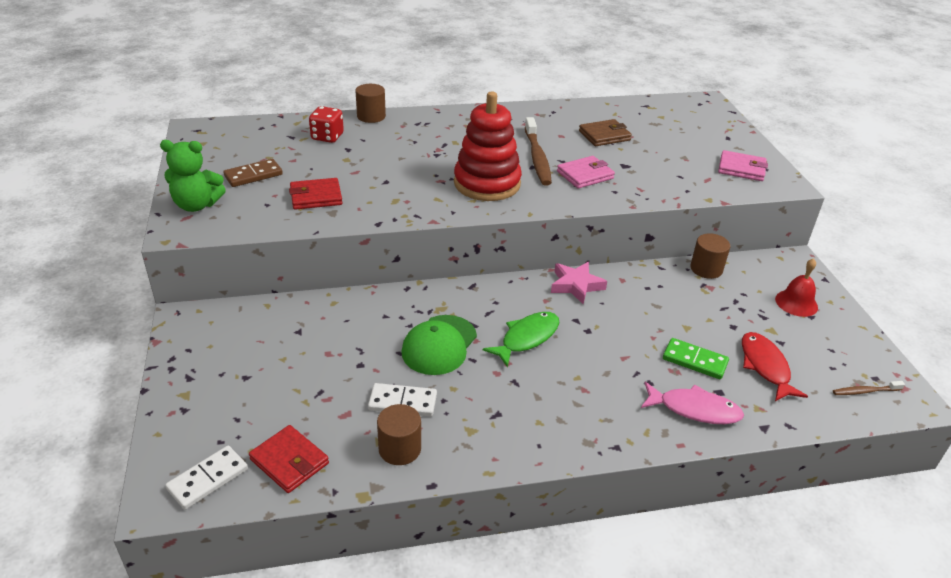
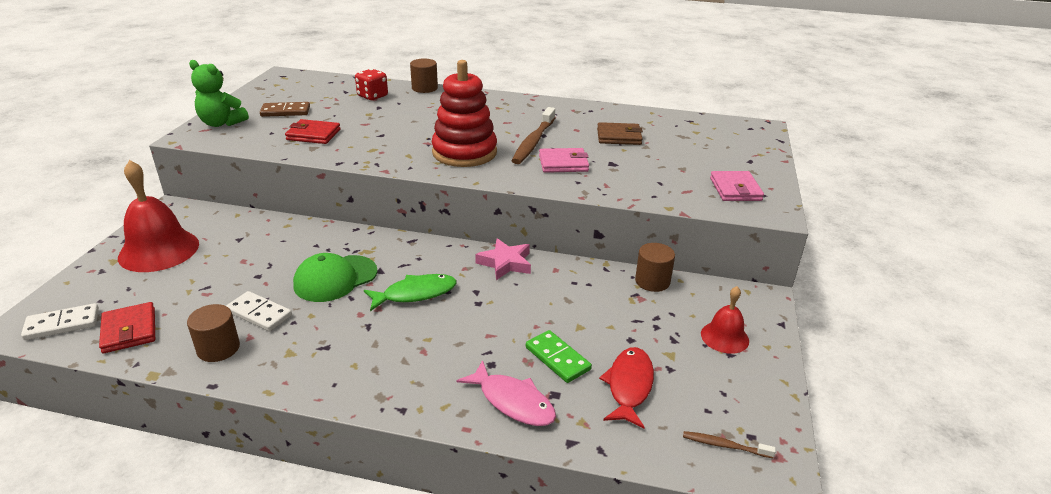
camera: 25 degrees right, 5 degrees down
pink wallet [718,150,768,181] -> pink wallet turned 45 degrees clockwise [710,171,764,201]
none -> red bell [118,160,199,272]

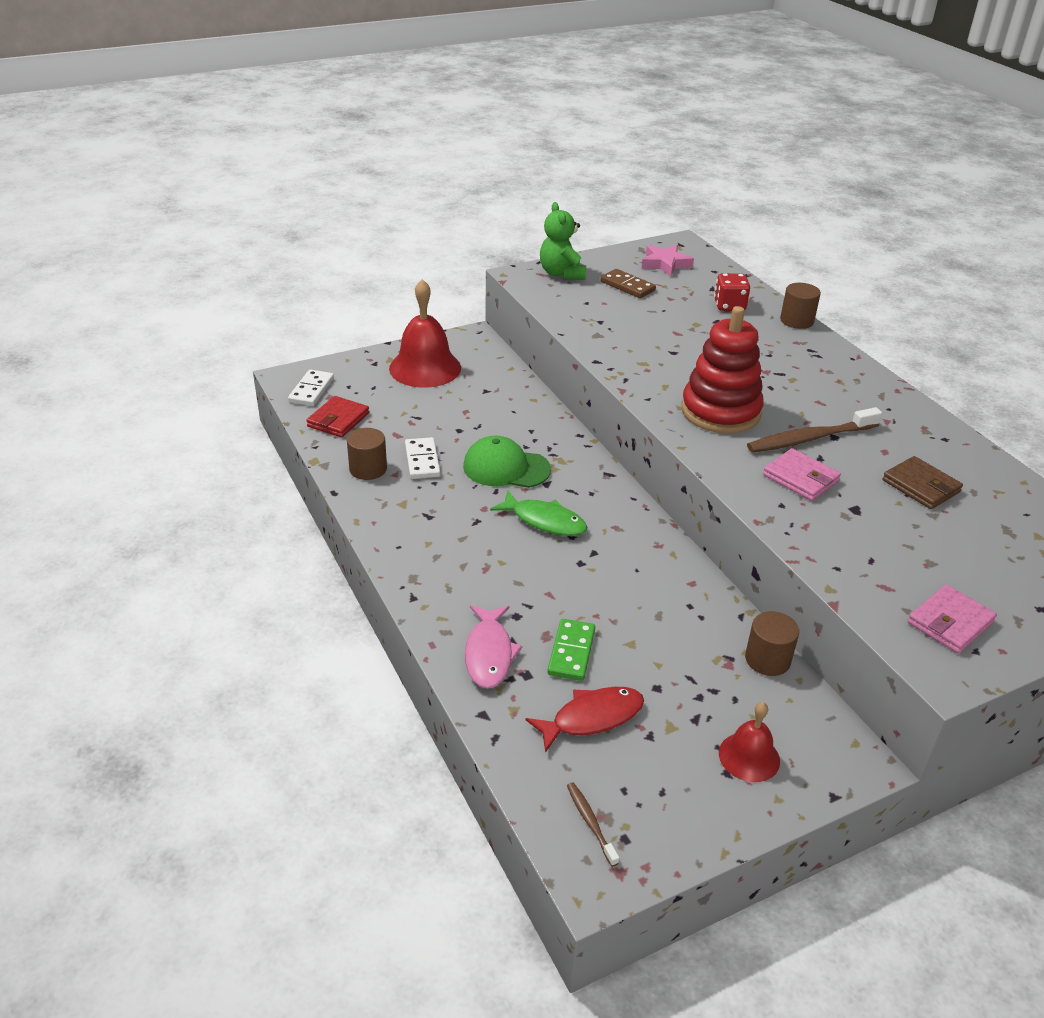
camera: 50 degrees right, 5 degrees up
white domino [21,303,99,340] -> white domino turned 75 degrees clockwise [288,370,334,406]
red wallet [285,119,341,144] -> none
pink star [475,238,531,280] -> pink star moved to [641,245,694,277]

